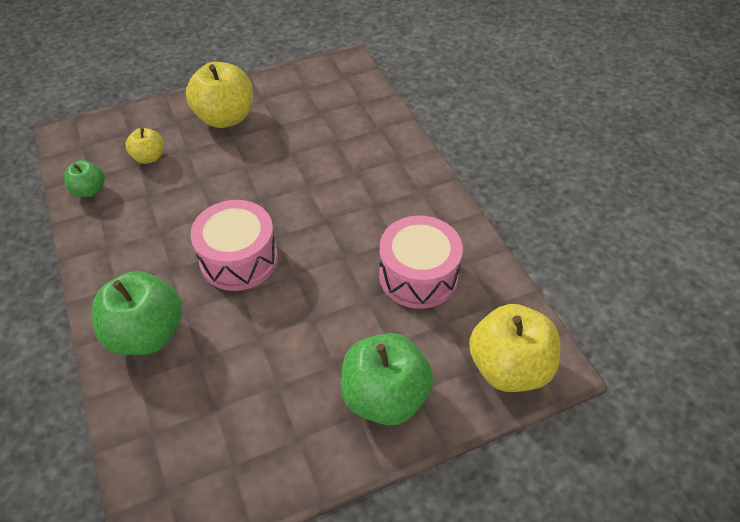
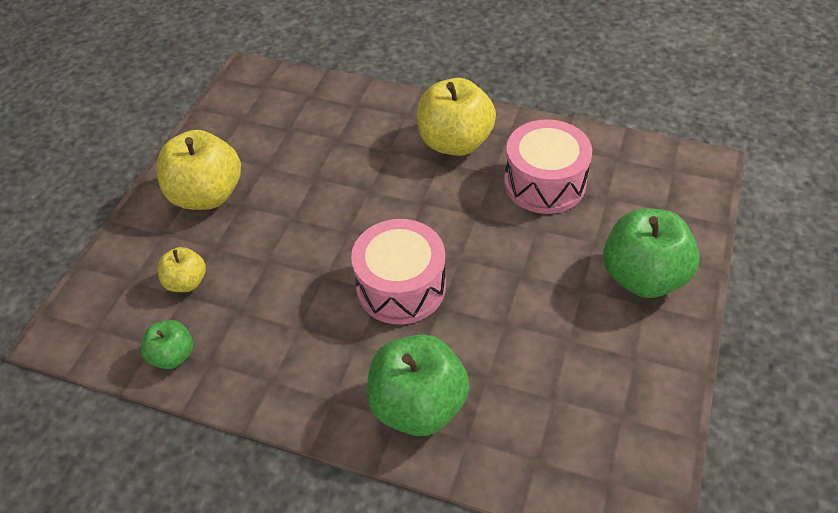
camera: 45 degrees left, 0 degrees up
yellow apple [469,304,560,392] -> yellow apple moved to [417,78,496,156]

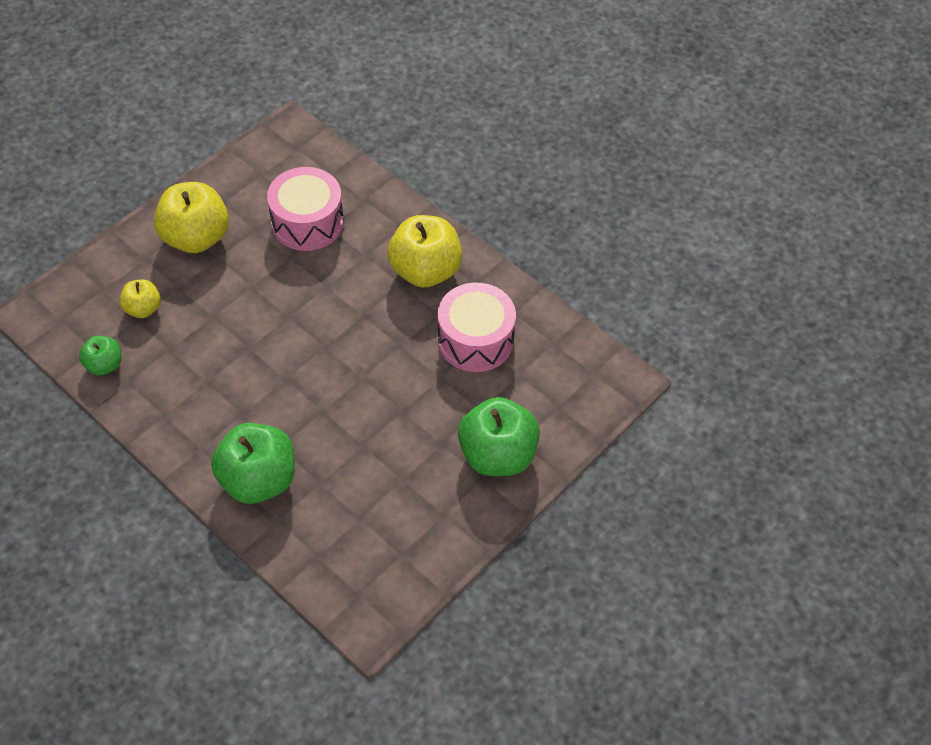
camera: 20 degrees right, 5 degrees up
pink drum [351,219,446,325] -> pink drum moved to [267,167,344,251]

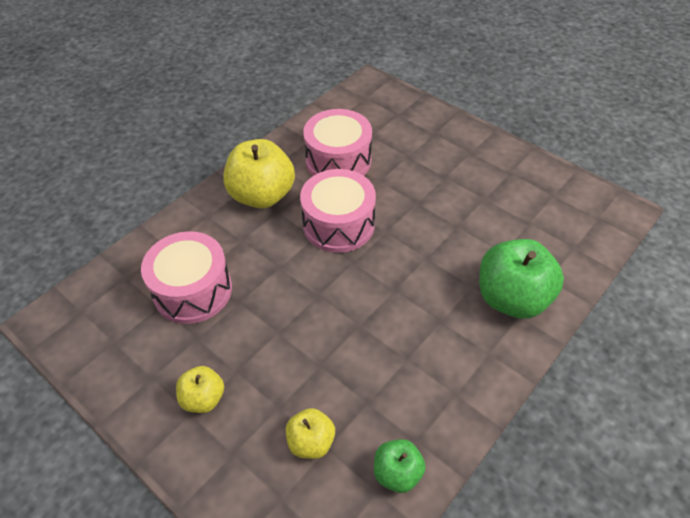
camera: 90 degrees left, 5 degrees down
yellow apple [154,182,229,253] -> yellow apple [176,366,224,413], size x0.53
green apple [458,397,540,476] -> none
none -> pink drum [300,169,376,253]

